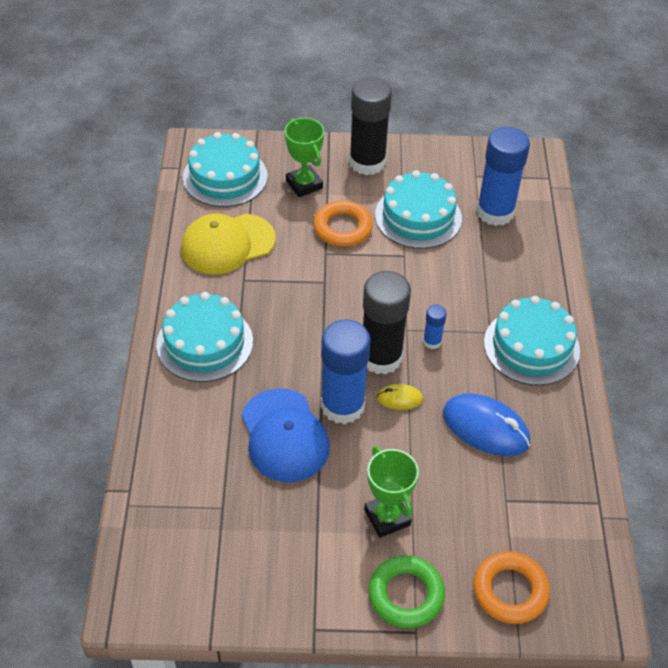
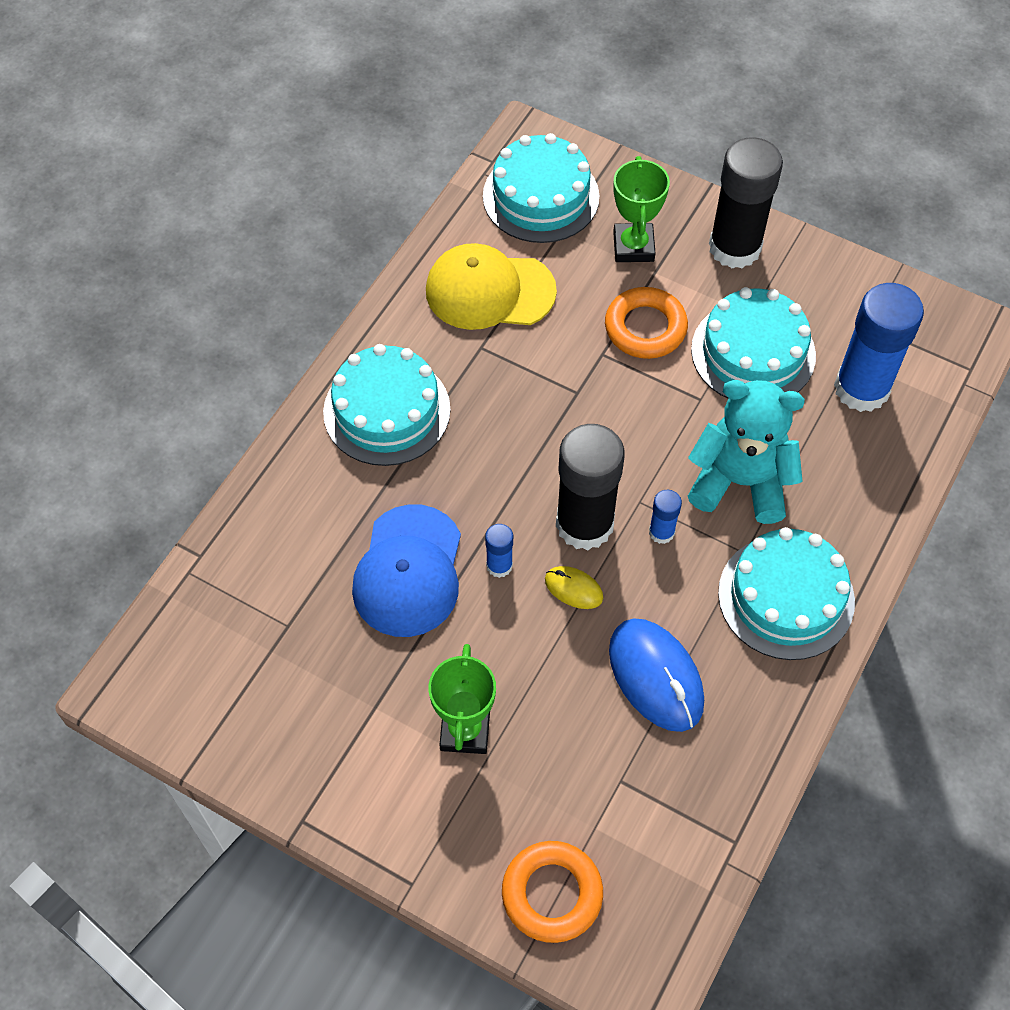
camera: 30 degrees right, 10 degrees up
blue glue stick [321,319,371,424] -> blue glue stick [485,524,513,578], size x0.45
green ring [368,555,445,628] -> none
none -> turquoise teddy bear [688,380,805,524]

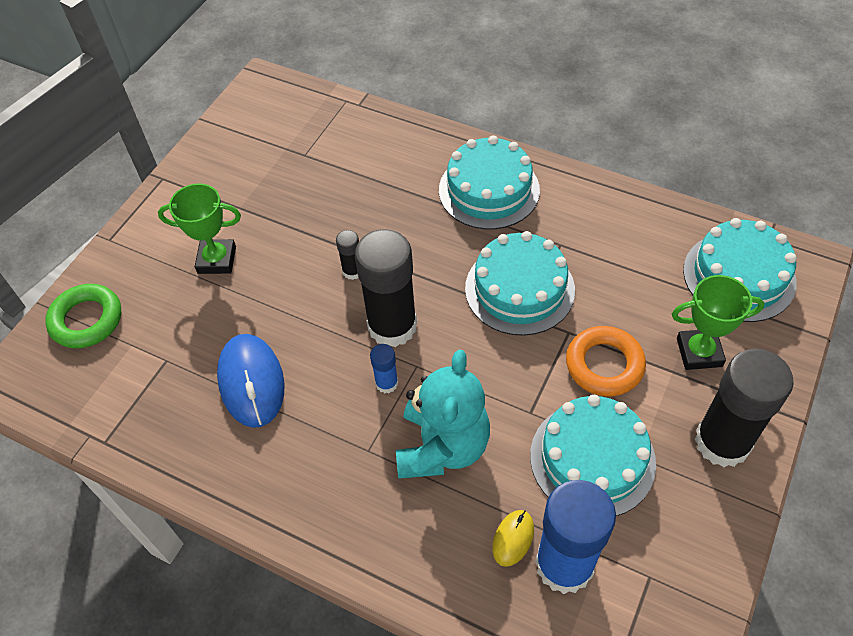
camera: 90 degrees right, 5 degrees down
blue cap [352,504,461,637] -> none
yellow cap [426,243,557,330] -> none
blue glue stick [485,524,513,578] -> black glue stick [336,230,359,280]
orange ring [502,841,603,943] -> green ring [45,284,121,348]
yellow mouse [545,566,603,609] -> yellow mouse moved to [492,510,534,567]
blue mouse [609,618,704,732] -> blue mouse turned 75 degrees counterclockwise [217,334,285,428]
turquoise cake [718,527,855,660] -> turquoise cake moved to [465,231,575,336]

